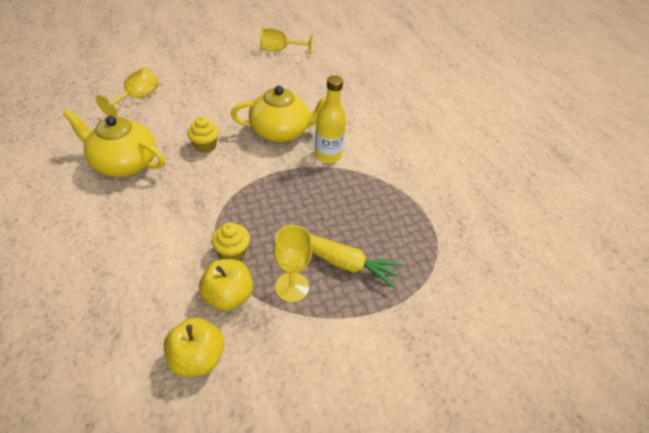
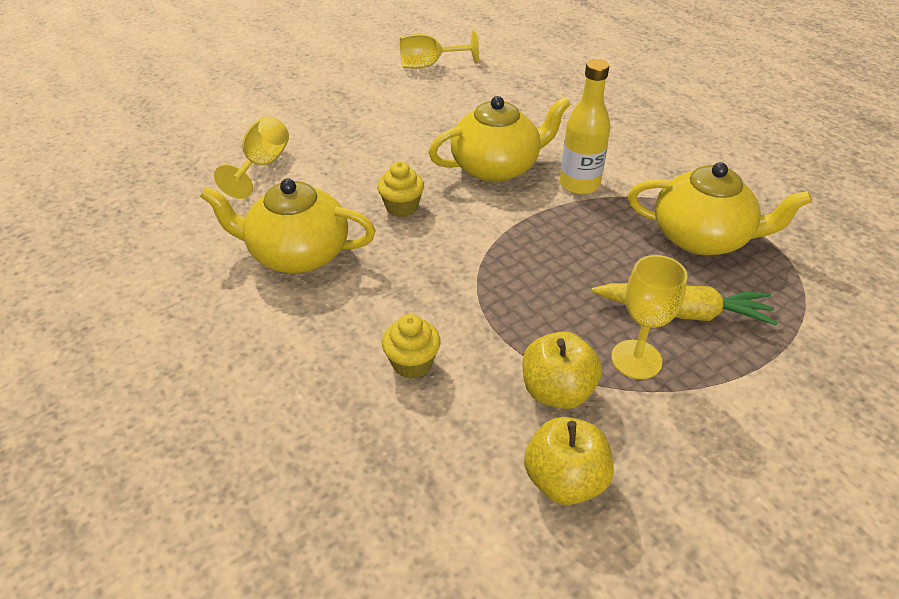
camera: 10 degrees left, 5 degrees down
yellow cupcake [212,222,250,260] -> yellow cupcake moved to [382,314,441,379]
none -> yellow teapot [628,162,812,255]

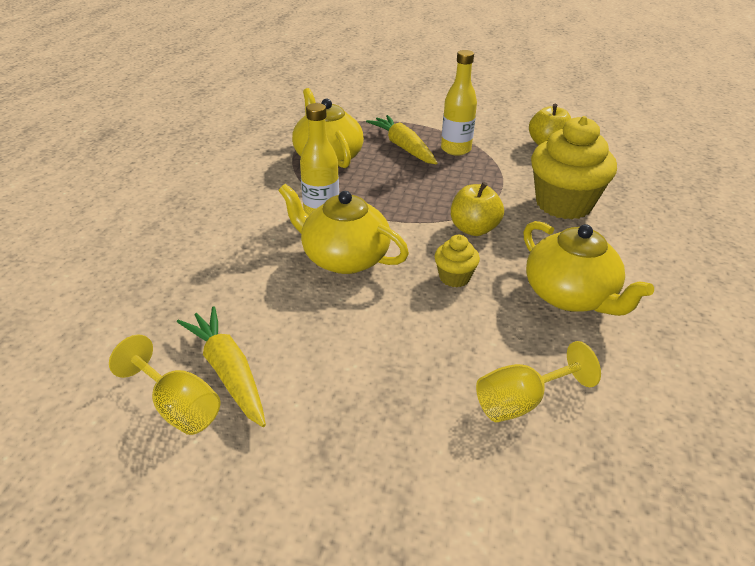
camera: 130 degrees left, 5 degrees down
yellow cupcake [382,314,441,379] -> yellow cupcake [531,116,617,219], size x2.12
yellow apple [523,331,602,409] -> yellow apple moved to [451,182,504,236]
yellow goblet [611,255,688,379] -> yellow bottle [441,50,477,156]
none -> yellow carrot [177,306,266,427]

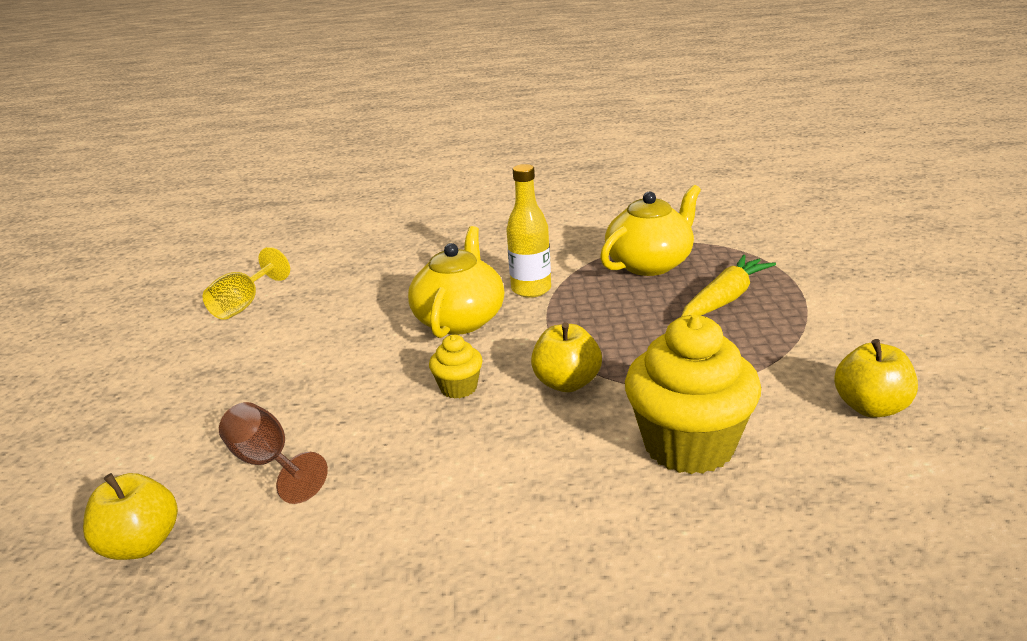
camera: 75 degrees right, 10 degrees down
yellow carrot [177,306,266,427] -> none
yellow bottle [441,50,477,156] -> none
yellow goblet [476,341,601,422] -> brown goblet [219,402,328,504]
yellow teapot [523,221,654,316] -> none
none -> yellow apple [83,473,178,560]

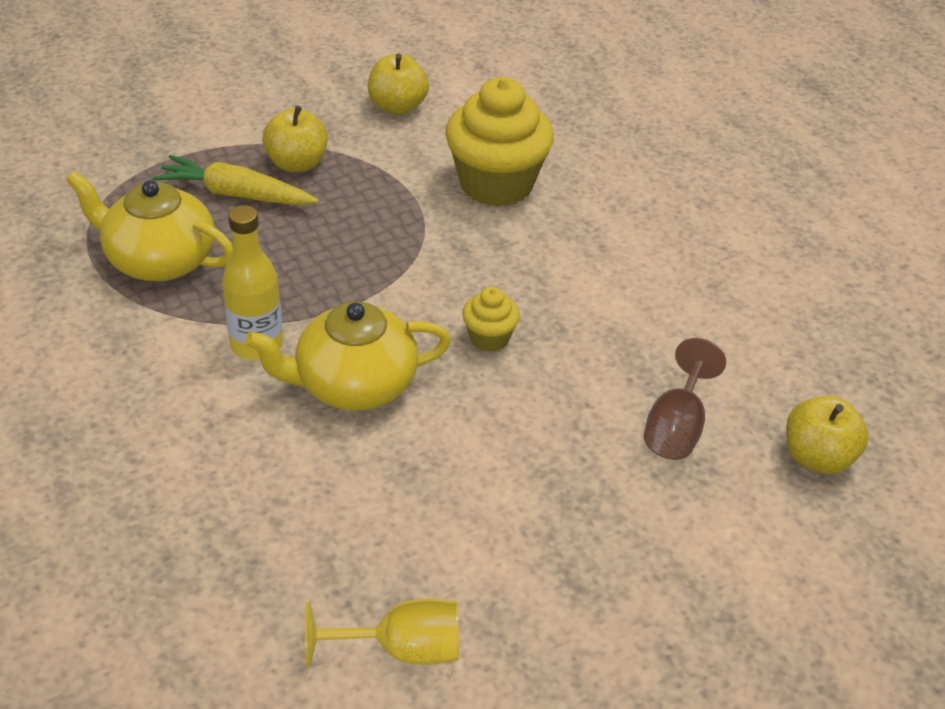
camera: 120 degrees left, 15 degrees up
yellow apple [531,322,602,392] -> yellow apple moved to [262,106,328,172]

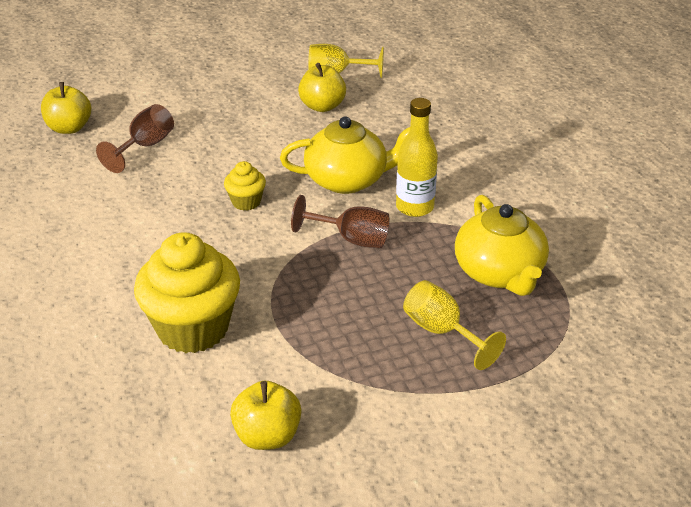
camera: 170 degrees left, 5 degrees down
yellow teapot [66,171,233,281] -> yellow teapot turned 45 degrees clockwise [455,195,549,296]
yellow carrot [153,155,319,205] -> yellow goblet [403,280,506,370]
yellow apple [262,106,328,172] -> yellow apple moved to [298,63,346,112]
none -> brown goblet [291,195,389,248]

